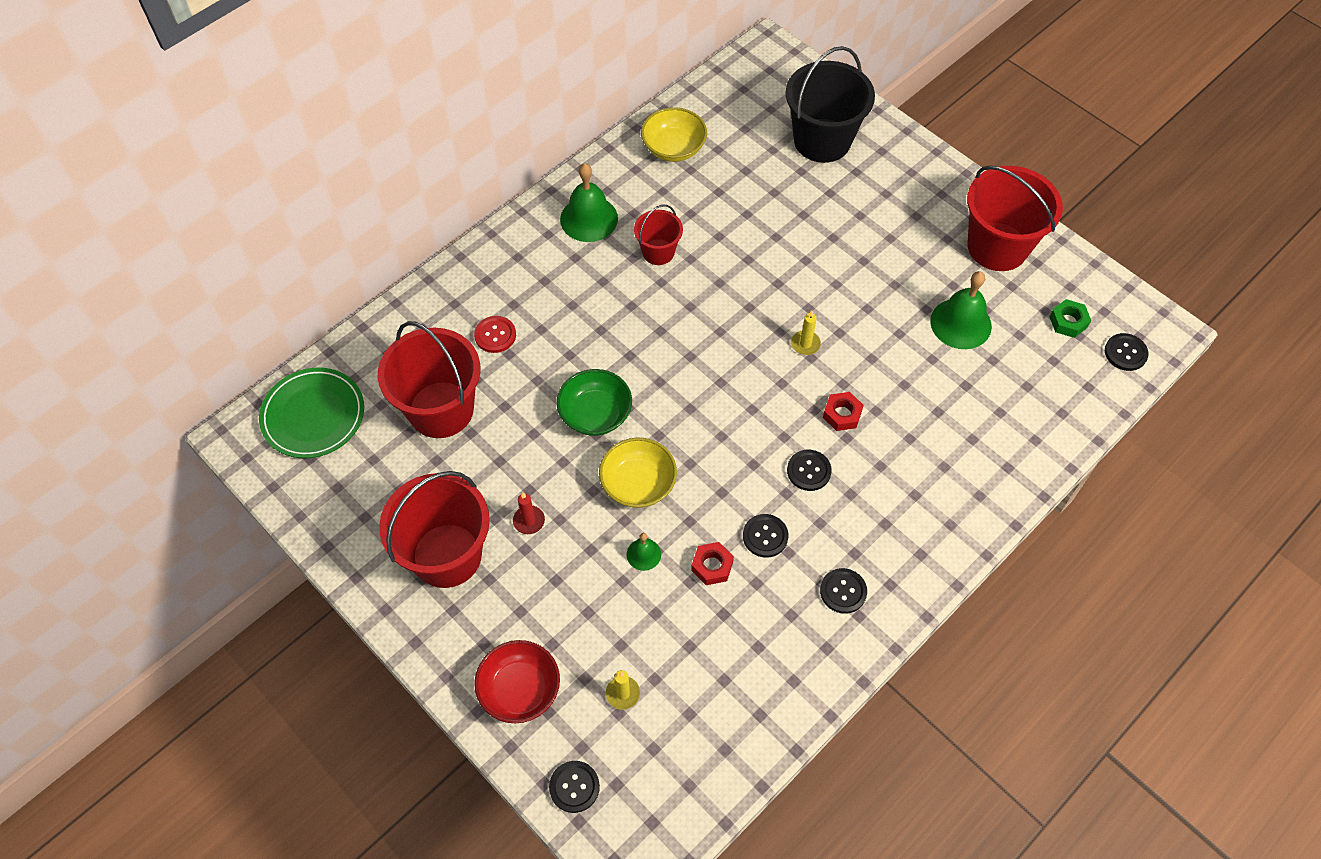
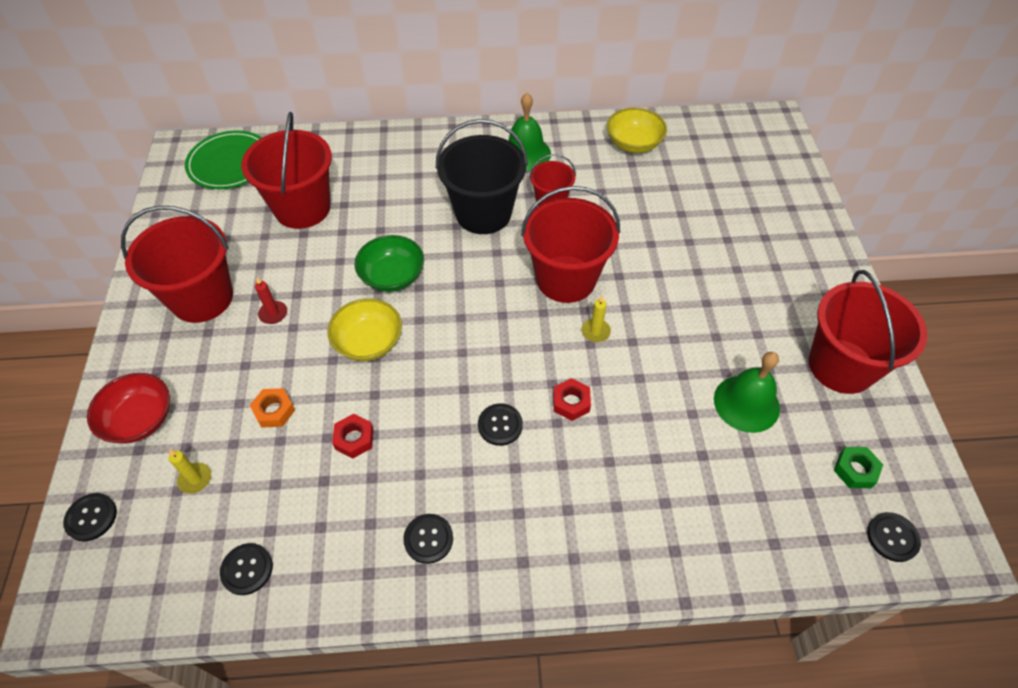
camera: 40 degrees right, 5 degrees down
red button [474,316,516,353] -> none
green bell [627,533,661,571] -> none
black button [743,514,788,558] -> black button moved to [220,543,273,595]
black bucket [785,46,875,163] -> black bucket moved to [436,119,528,234]
none -> orange nut [250,388,295,428]
none -> red bucket [521,186,620,303]

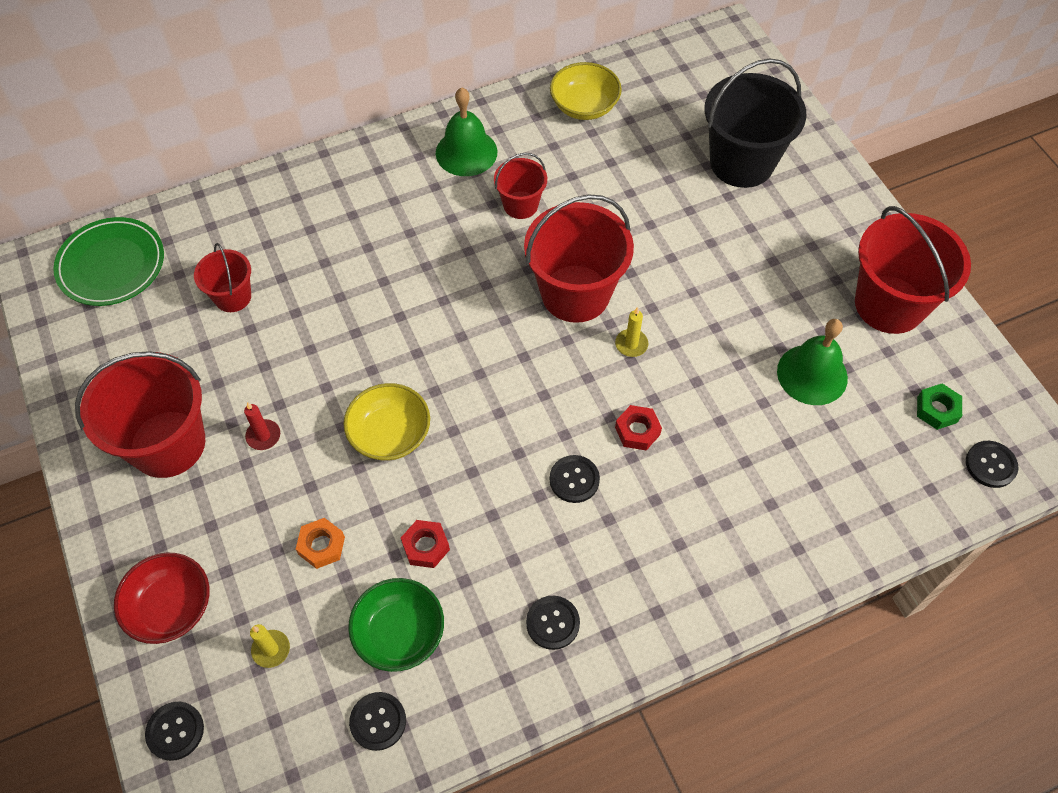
camera: 20 degrees left, 5 degrees up
red bucket [241,112,332,229] -> red bucket [194,243,251,312], size x0.53
green bowl [355,235,424,292] -> green bowl moved to [348,578,444,672]
black bucket [436,119,528,234] -> black bucket moved to [705,59,807,188]

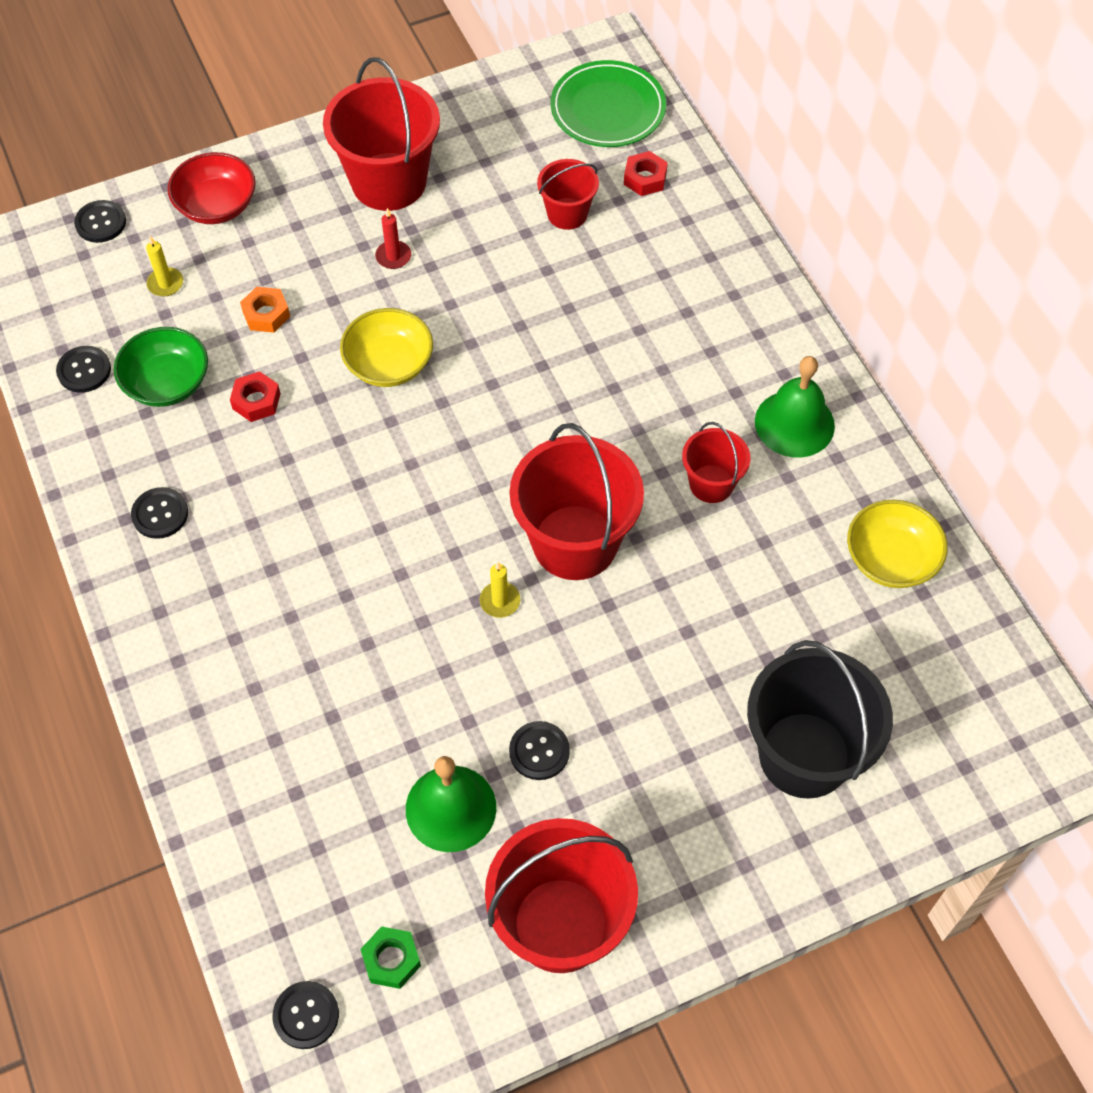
camera: 90 degrees right, 0 degrees up
black button [550,455,600,503] -> black button moved to [509,721,570,780]
red nut [615,405,662,450] -> red nut moved to [624,151,668,196]

